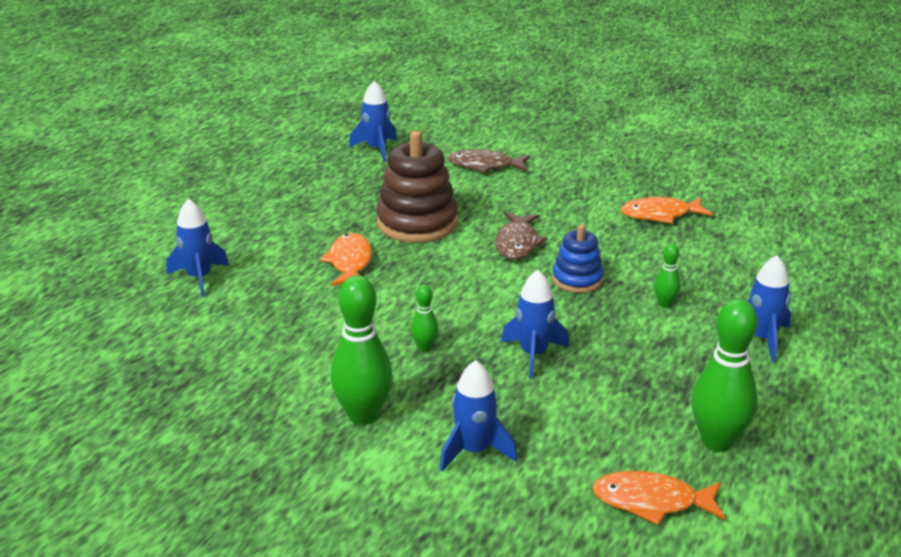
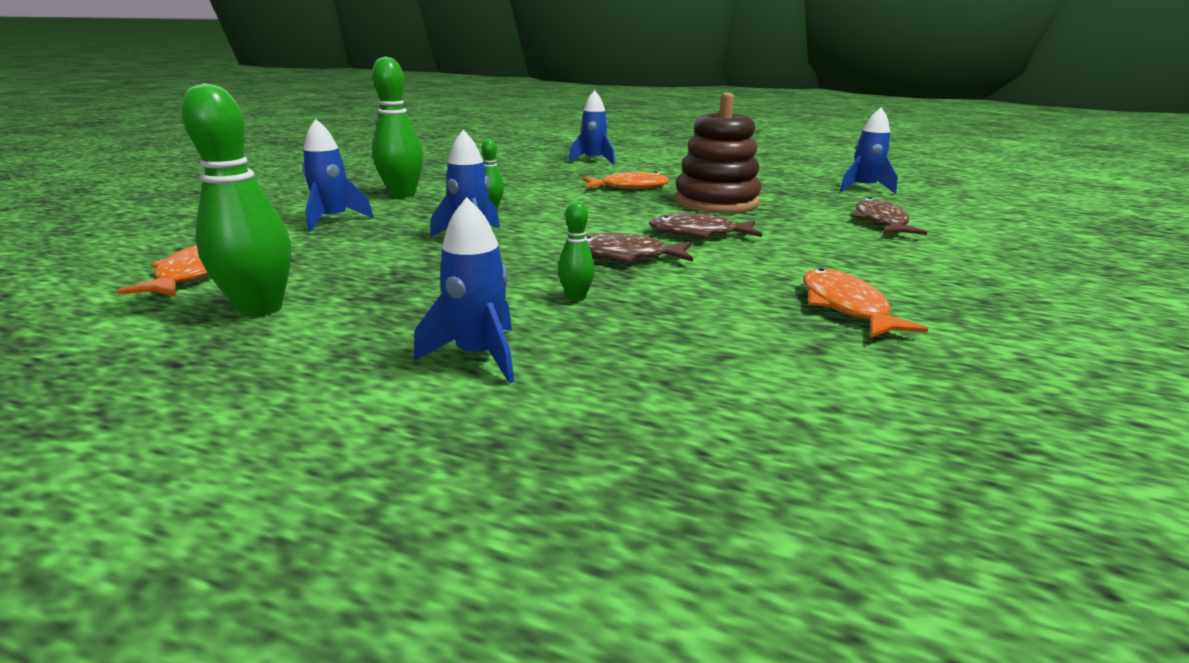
camera: 85 degrees right, 5 degrees down
blue stacking toy [552,224,604,293] -> brown fish [585,233,693,263]

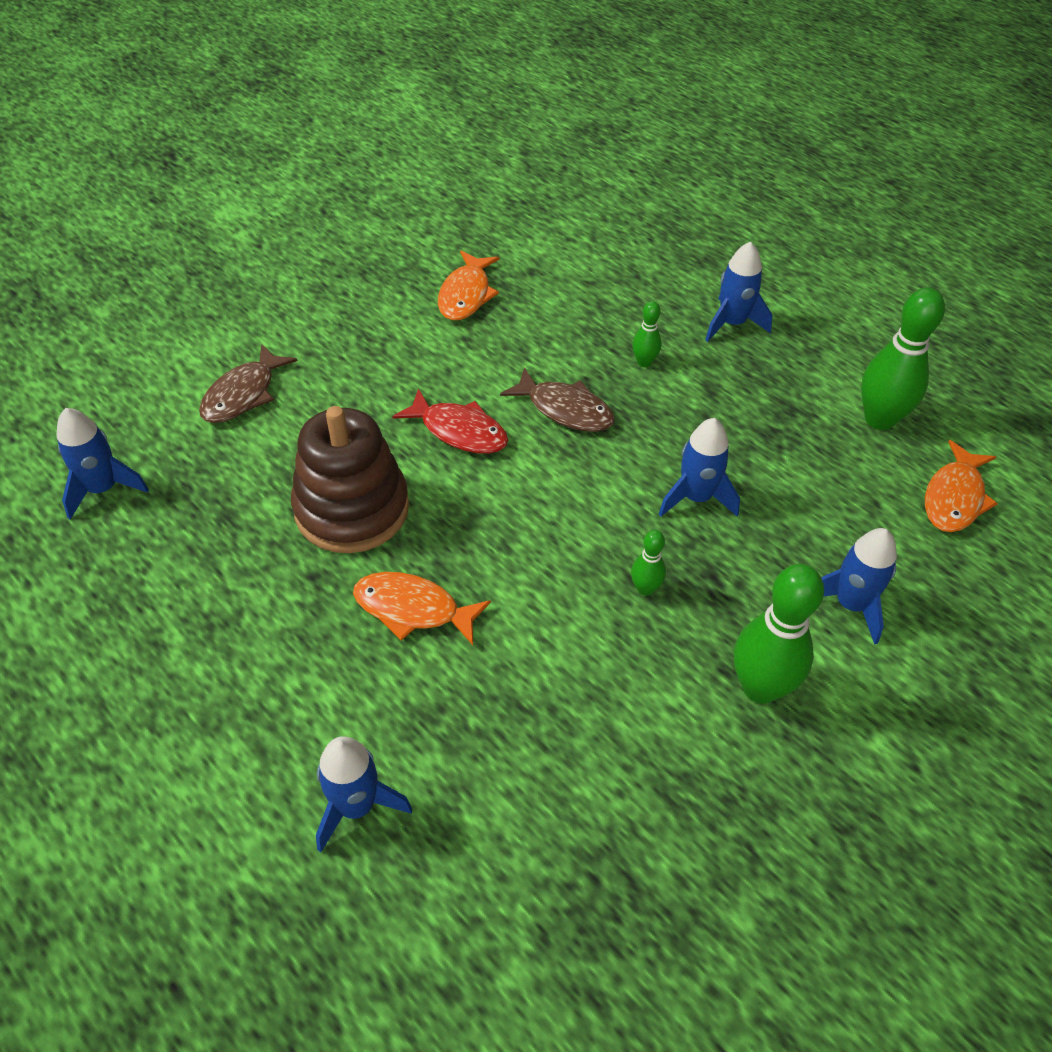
camera: 155 degrees left, 25 degrees up
brown fish [649,213,762,239] -> red fish [392,388,508,454]

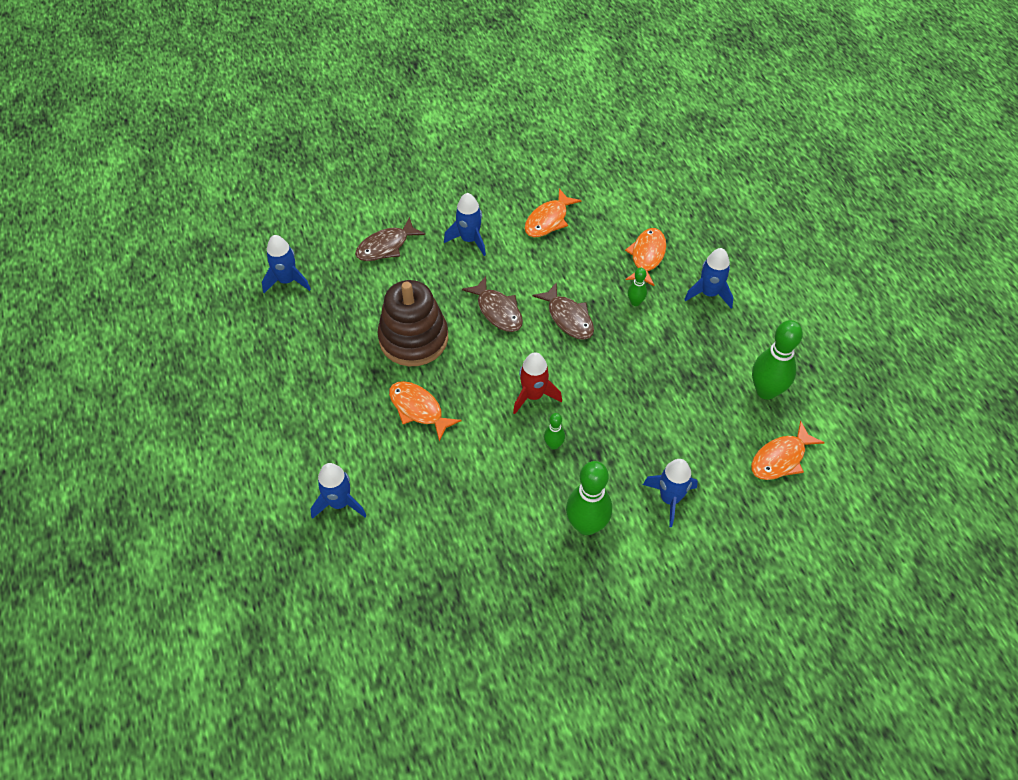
camera: 25 degrees right, 5 degrees up
red fish [392,388,508,454] -> brown fish [462,276,523,332]
blue rocket [659,418,740,517] -> blue rocket moved to [444,193,486,256]
none -> red rocket [513,352,562,414]
none -> orange fish [625,228,666,286]

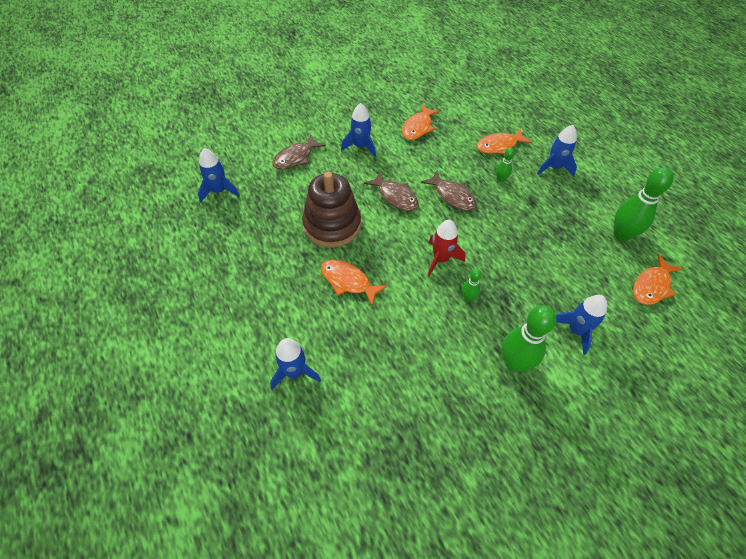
camera: 10 degrees left, 0 degrees up
orange fish [625,228,666,286] -> orange fish turned 120 degrees counterclockwise [476,129,532,154]

